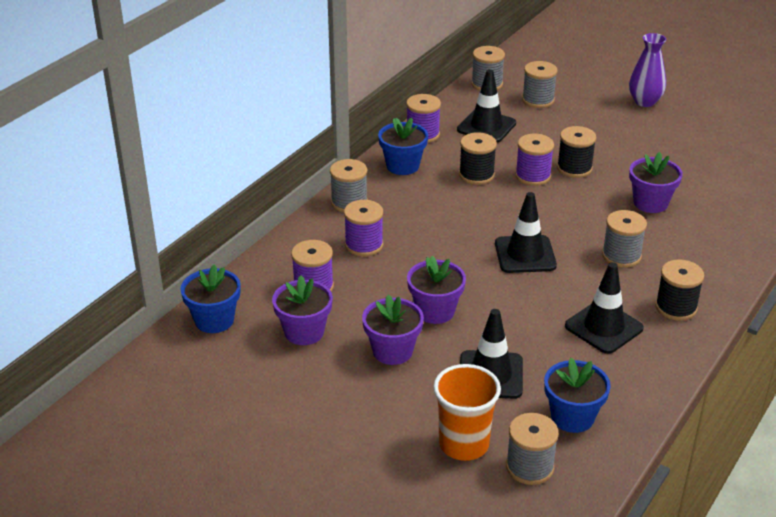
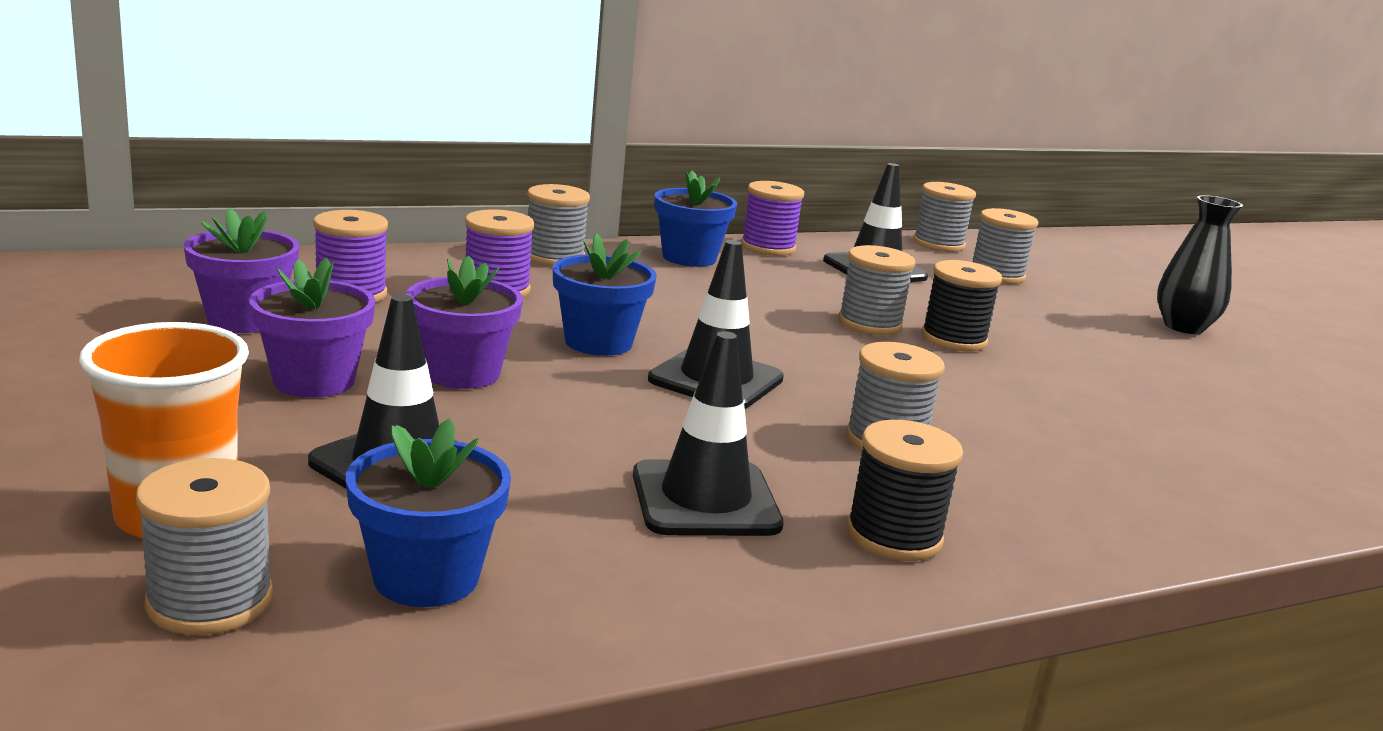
camera: 30 degrees right, 15 degrees down
blue flower pot [180,264,241,333] -> blue flower pot moved to [552,233,657,356]
black spool [459,132,497,185] -> none
purple spool [515,134,554,186] -> grey spool [838,245,915,335]
purple vase [629,33,666,107] -> black vase [1157,195,1243,334]
purple flower pot [629,152,683,213] -> none

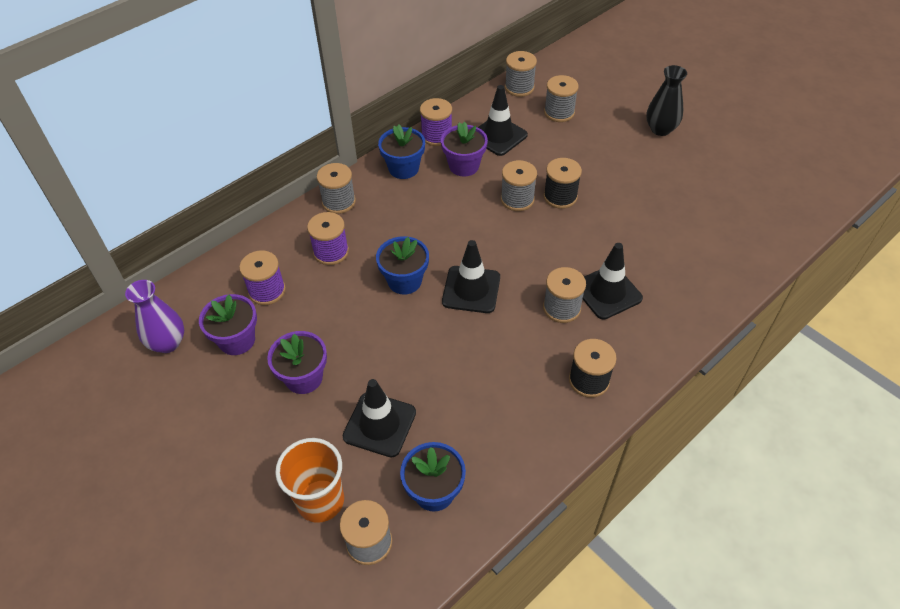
camera: 15 degrees left, 30 degrees up
purple flower pot [406,255,523,389] -> purple flower pot moved to [441,122,488,177]
black traffic cone [633,331,784,536] -> black traffic cone moved to [583,243,643,320]
none -> purple vase [125,280,184,353]

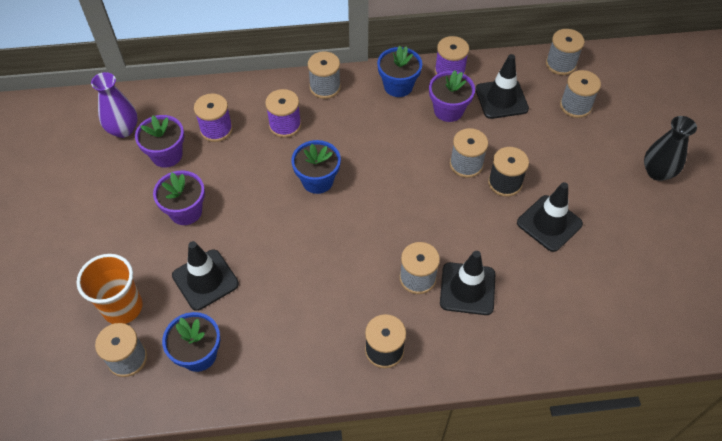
camera: 35 degrees right, 5 degrees up
black traffic cone [442,240,500,313] -> black traffic cone moved to [517,182,583,252]

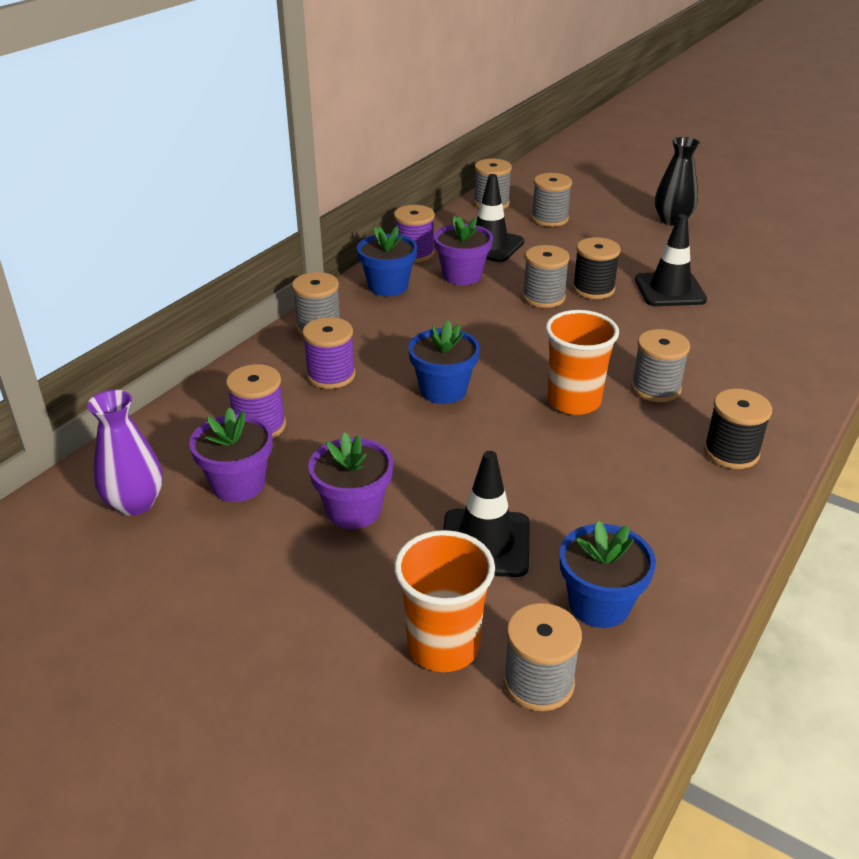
camera: 50 degrees left, 20 degrees down
black traffic cone [440,251,495,315] -> none
none -> orange cup [546,310,619,415]

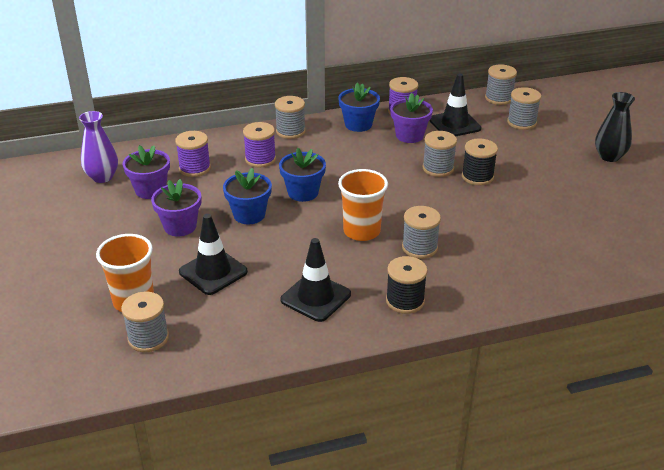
camera: 40 degrees right, 0 degrees up
blue flower pot [560,521,656,628] -> blue flower pot moved to [223,168,272,224]
black traffic cone [635,214,707,306] -> black traffic cone moved to [280,238,351,322]

